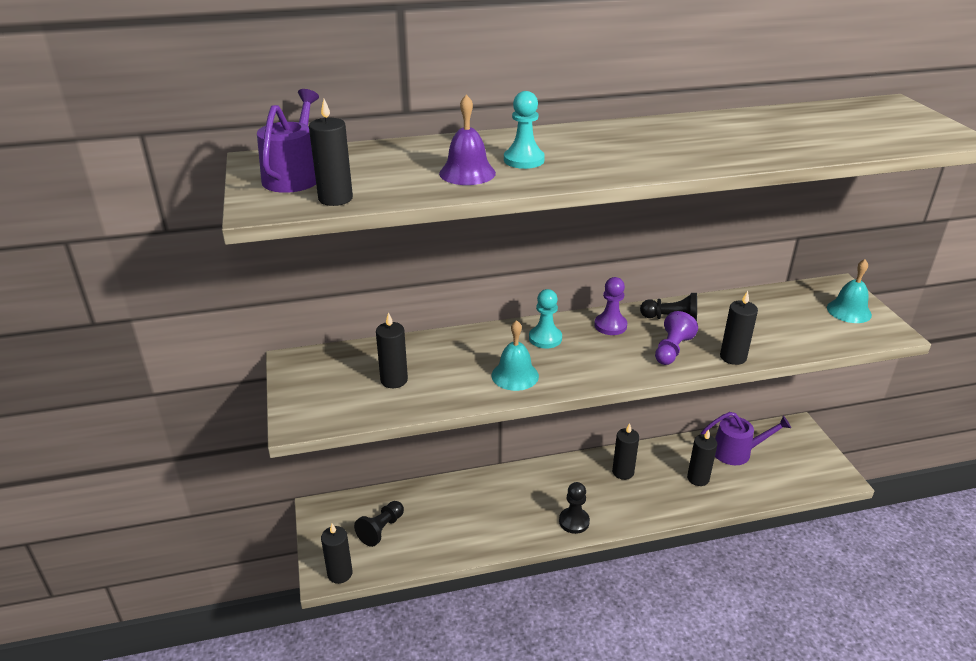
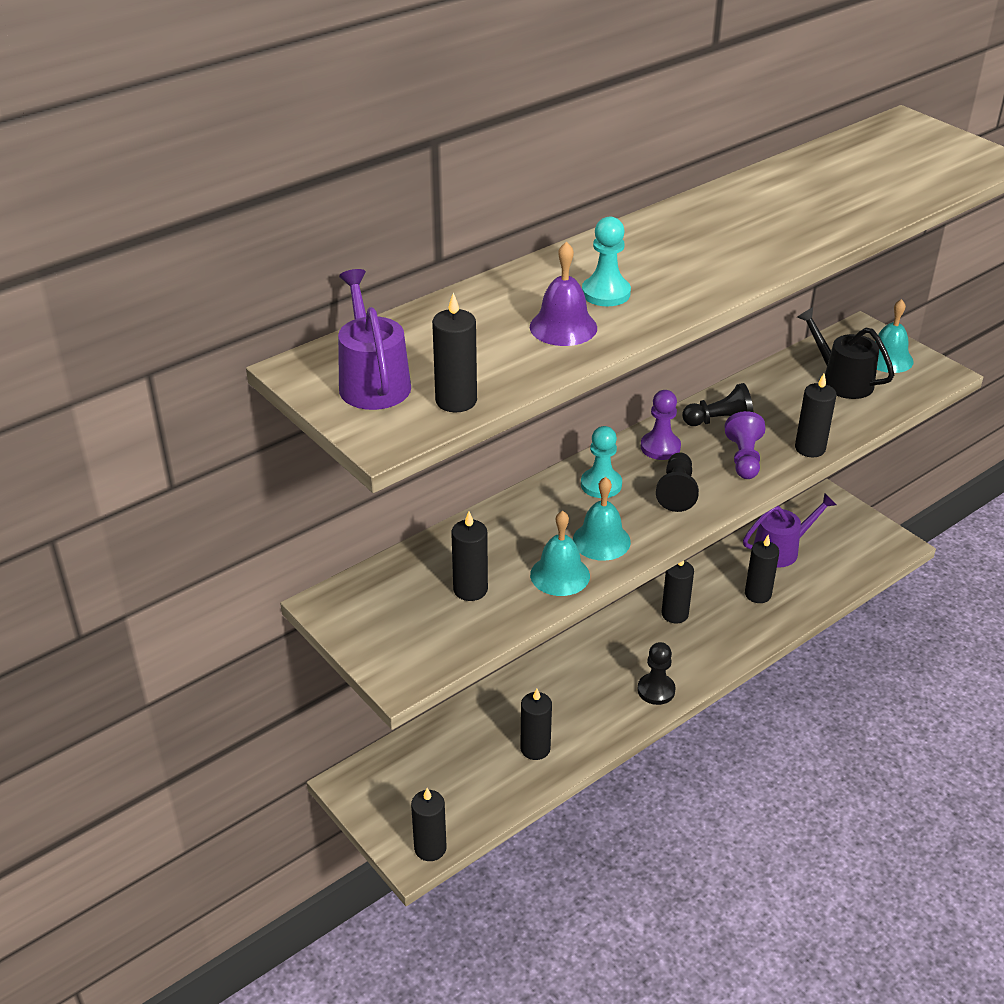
camera: 25 degrees left, 5 degrees up
black pawn [354,501,404,547] -> black pawn moved to [656,452,699,512]
none -> black candle [520,688,552,760]
none -> turquoise bell [530,511,590,596]
none -> black watering can [797,307,894,399]

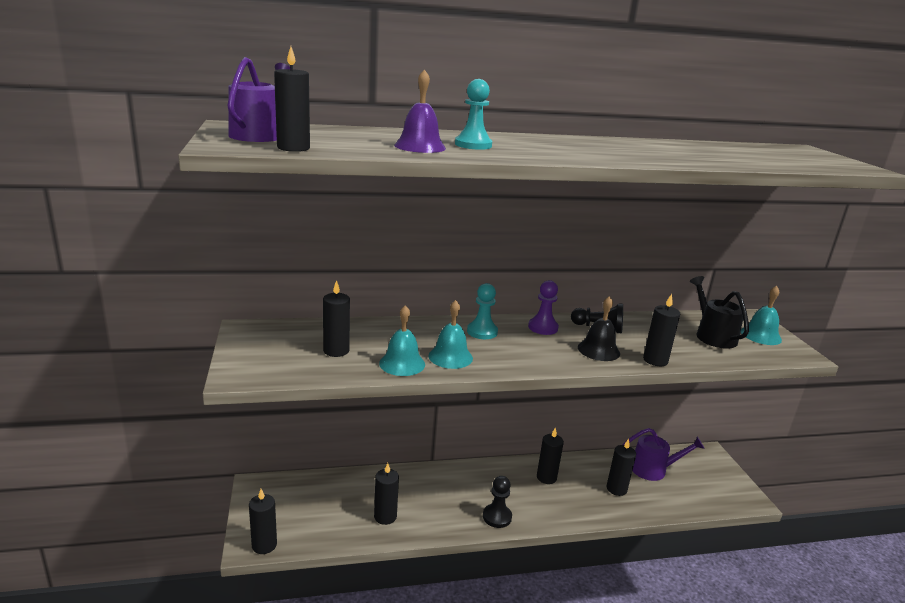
camera: 25 degrees right, 15 degrees down
black pawn [656,452,699,512] -> none
purple pawn [725,411,765,479] -> black bell [578,296,620,361]

